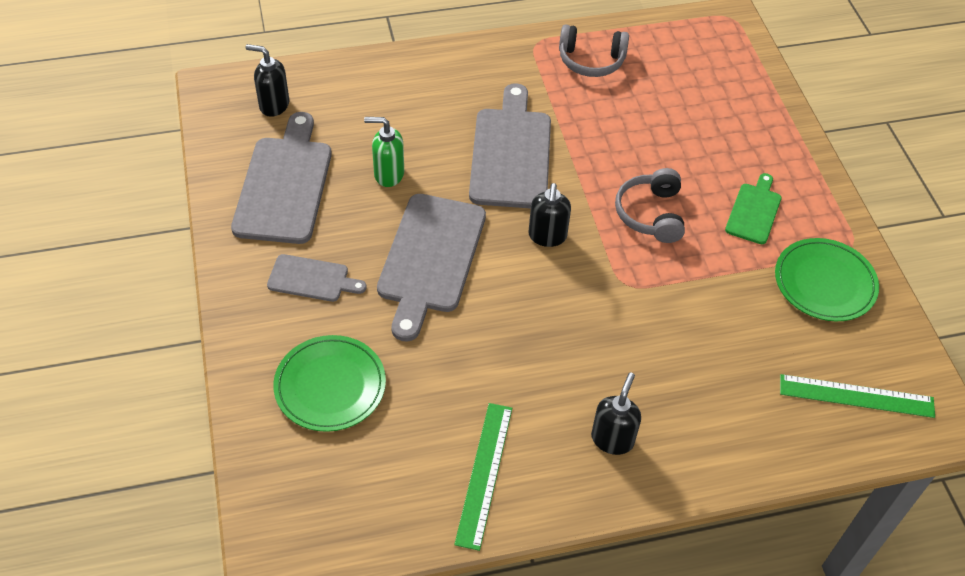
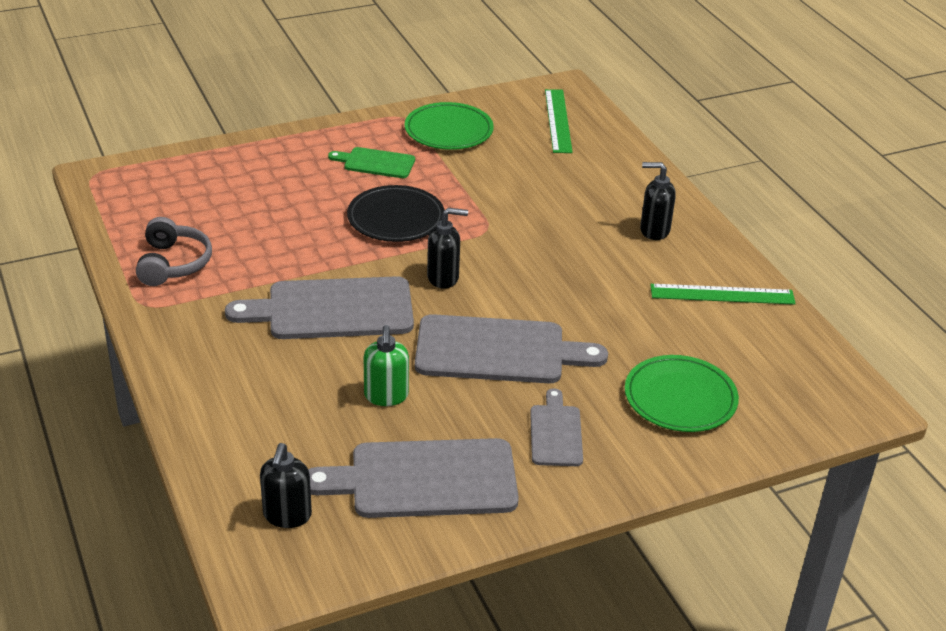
camera: 100 degrees left, 15 degrees down
grey headphones [615,168,685,243] -> black plate [347,185,445,242]

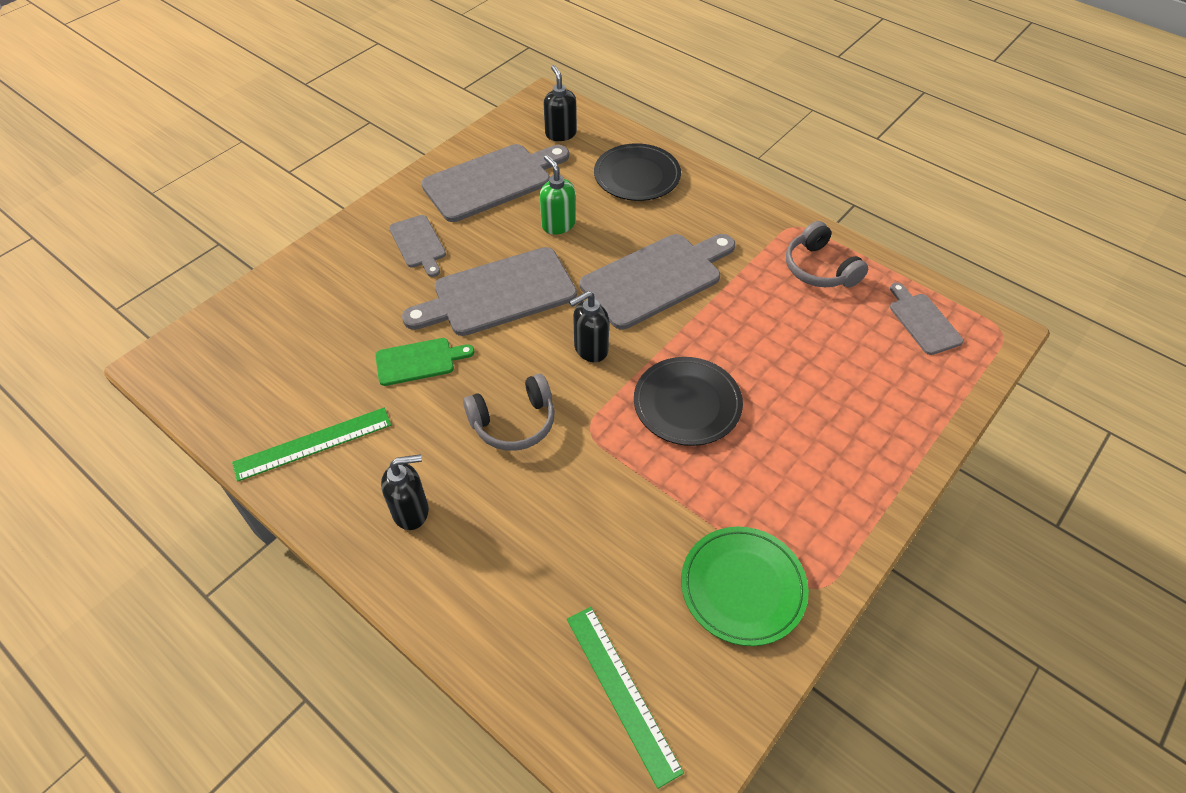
camera: 155 degrees right, 15 degrees up
green cutting board [328,147,415,178] -> green cutting board moved to [375,338,474,386]
green plate [625,355,739,432] -> none
none -> grey headphones [463,374,555,451]
none -> black plate [594,143,681,201]
none -> grey cutting board [890,283,964,355]

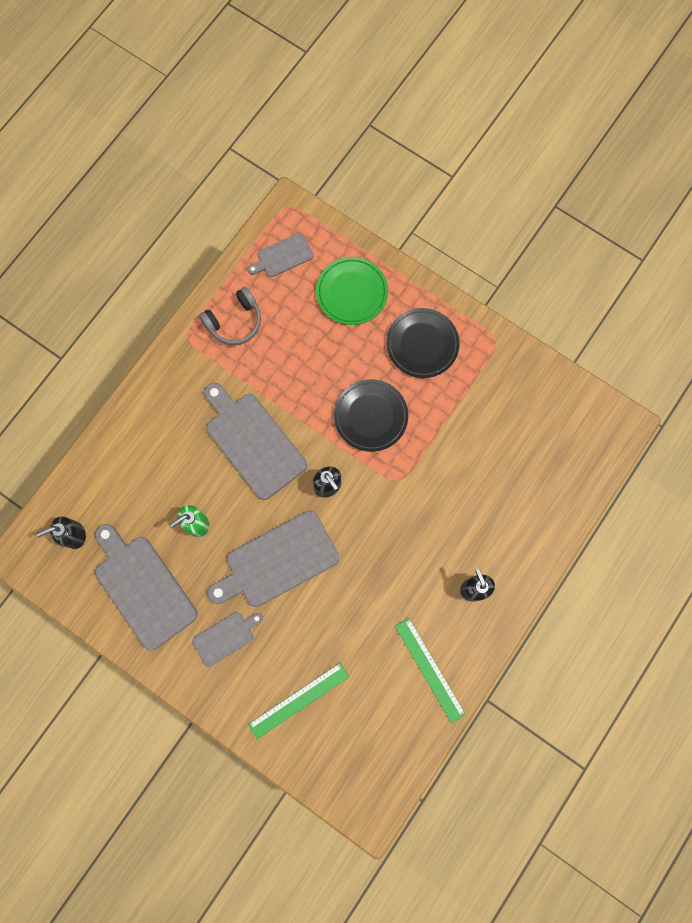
camera: 95 degrees left, 25 degrees up
green cutting board [375,338,474,386] -> none
grey cutting board [402,247,577,336] -> grey cutting board turned 90 degrees clockwise [207,510,339,607]
grey headphones [463,374,555,451] -> none
green ruler [567,607,684,789] -> green ruler moved to [248,663,349,739]
black plate [594,143,681,201] -> black plate moved to [386,308,460,378]
green plate [681,527,809,646] -> green plate moved to [316,257,388,325]

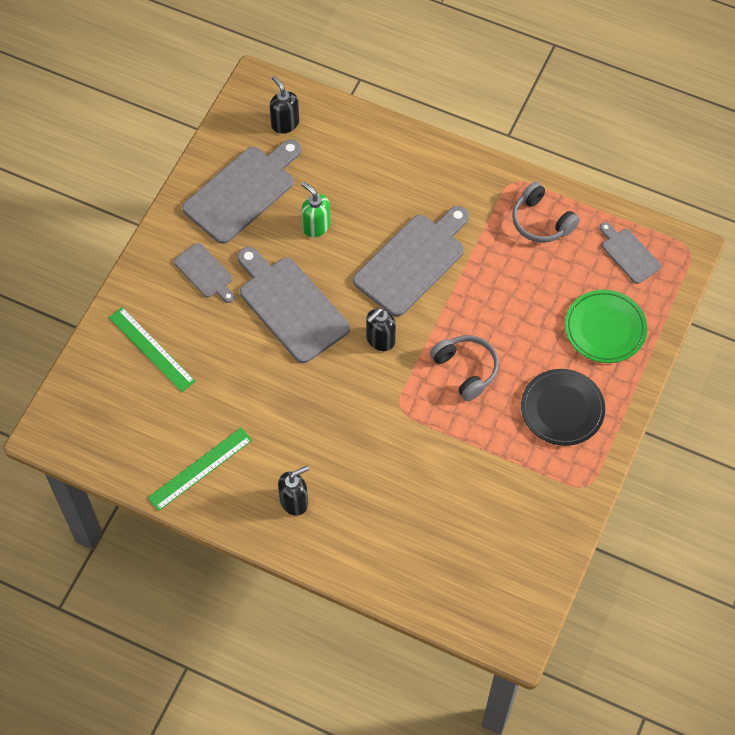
camera: 80 degrees right, 15 degrees down
black plate [334,379,408,452] -> grey headphones [430,335,499,401]

